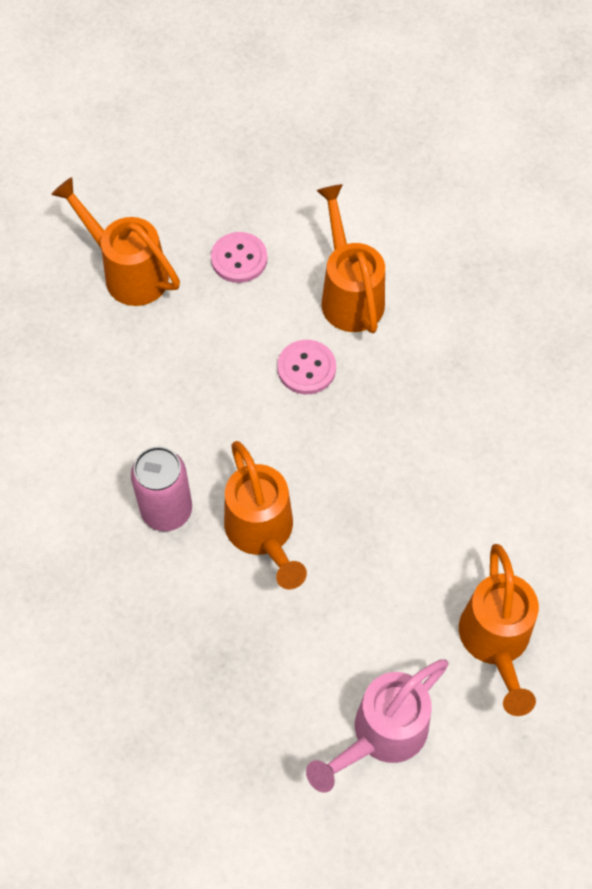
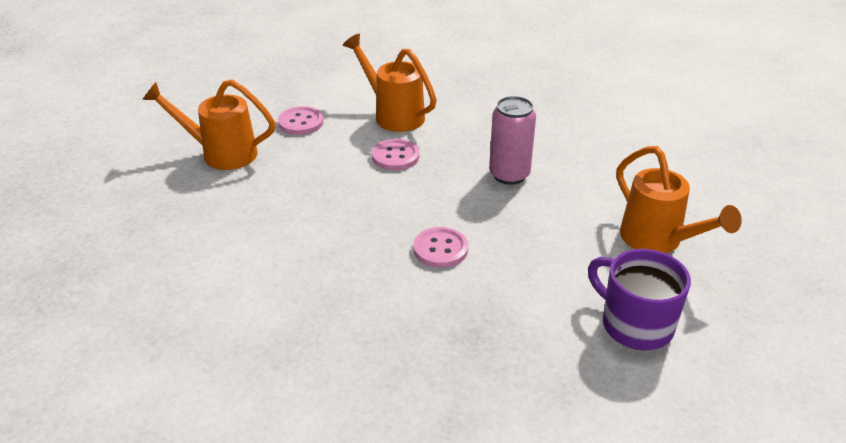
camera: 30 degrees left, 25 degrees down
pink can [131,446,192,531] -> pink can moved to [489,96,536,185]
orange watering can [224,441,307,589] -> pink button [414,227,468,268]
pink watering can [306,659,449,793] -> purple mug [588,249,691,350]

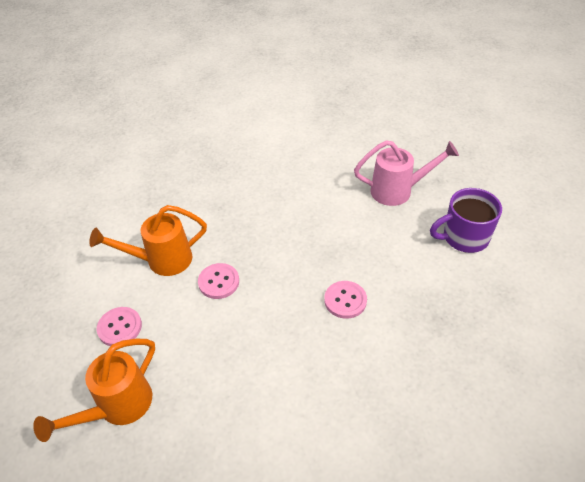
camera: 60 degrees left, 10 degrees up
pink can [489,96,536,185] -> none
orange watering can [617,146,742,253] -> pink watering can [354,140,459,206]

